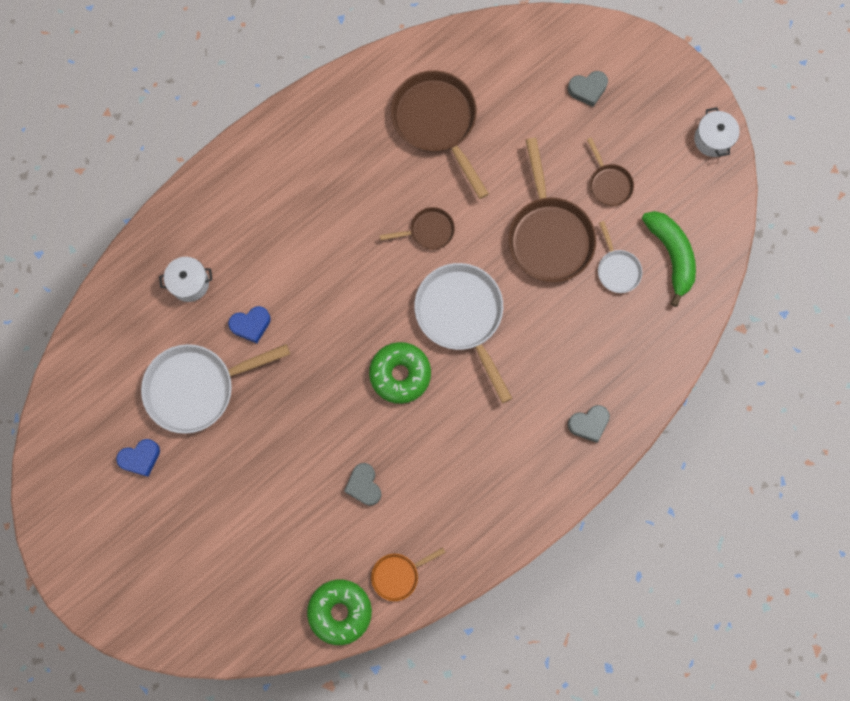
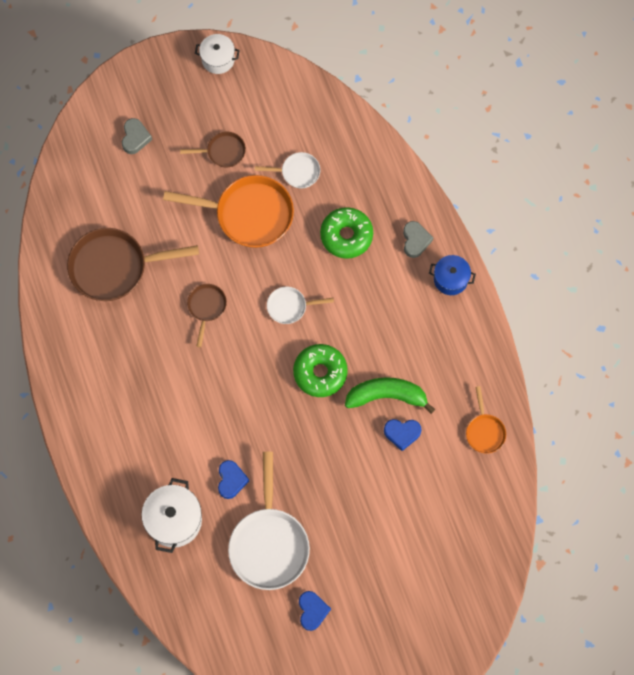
camera: 70 degrees left, 5 degrees down
white pot [159,257,212,302] -> white pot [141,478,202,553], size x1.54
green donut [307,579,372,645] -> green donut moved to [320,207,373,259]
grey heart [344,463,382,506] -> blue heart [384,419,422,451]
white pan [414,263,512,403] -> white pan [267,287,334,324], size x0.51
brown pan [508,138,596,282] -> orange pan [163,175,294,248]
green banana [642,211,696,307] -> green banana moved to [345,377,435,414]
none -> blue pot [429,255,476,295]

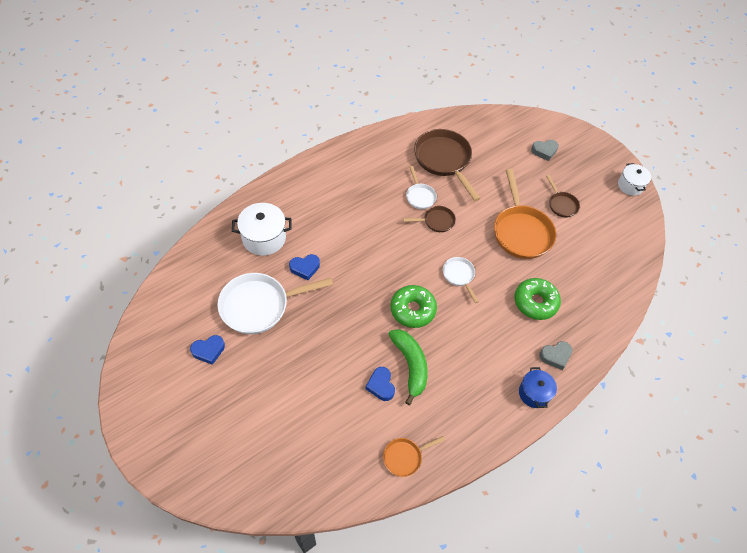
camera: 70 degrees right, 15 degrees down
white pan [255,152,320,188] -> white pan moved to [406,166,437,209]

